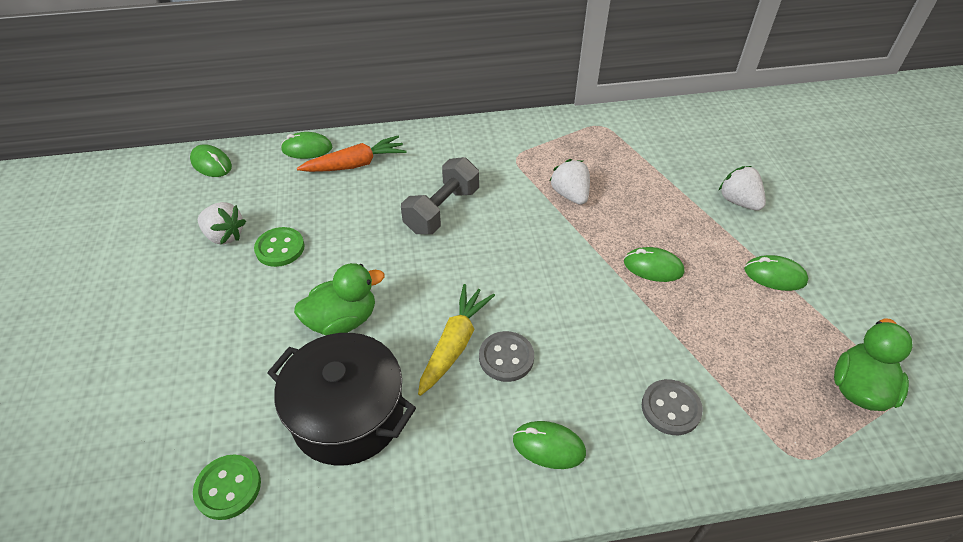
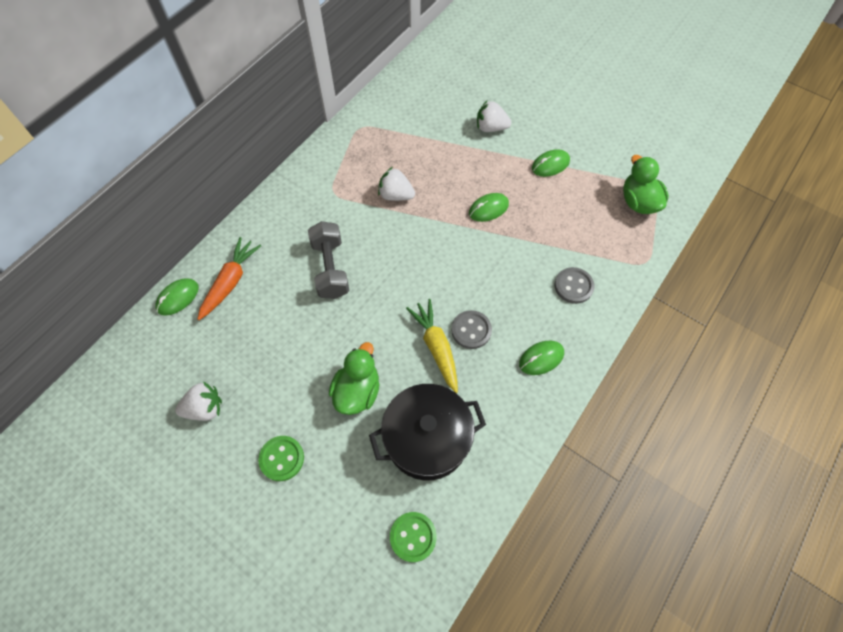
camera: 45 degrees left, 15 degrees up
green mouse [190,144,232,177] -> none
green button [254,227,304,267] -> green button moved to [258,436,304,481]

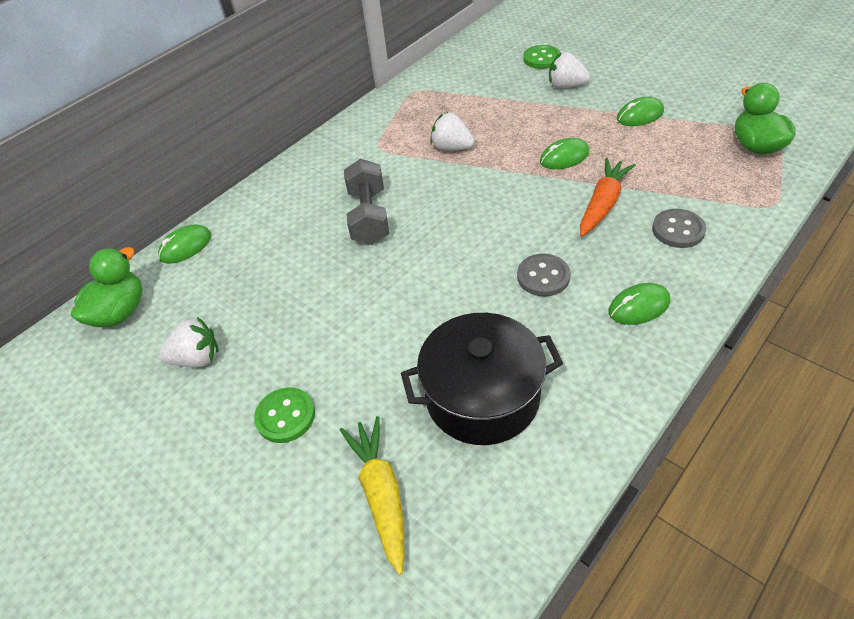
camera: 10 degrees right, 15 degrees down
orange carrot [197,237,261,320] -> orange carrot moved to [580,158,636,237]
green duck [329,342,380,415] -> green duck moved to [71,247,143,327]
green button [390,512,437,562] -> green button moved to [523,45,561,69]
yellow carrot [406,299,458,393] -> yellow carrot moved to [340,416,404,575]

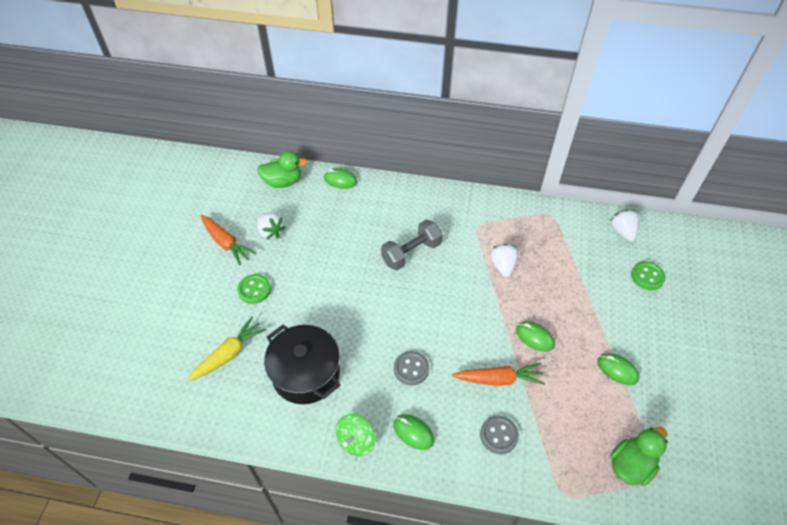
camera: 55 degrees right, 5 degrees up
white strawberry [549,52,590,88] -> white strawberry moved to [610,210,639,241]
none -> orange carrot [201,215,256,266]
none -> green spinning top [336,414,376,456]

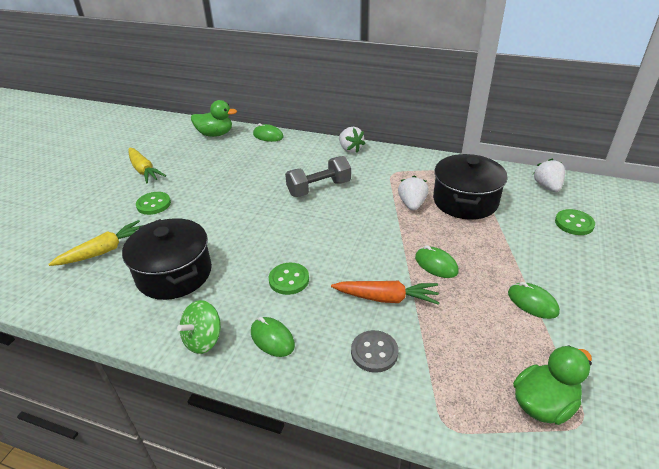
camera: 10 degrees right, 15 degrees down
orange carrot [201,215,256,266] -> yellow carrot [128,148,166,183]
white strawberry [257,213,286,240] -> white strawberry moved to [339,126,365,153]
grey button [394,351,429,385] -> green button [269,263,309,295]
none -> black pot [433,154,508,220]

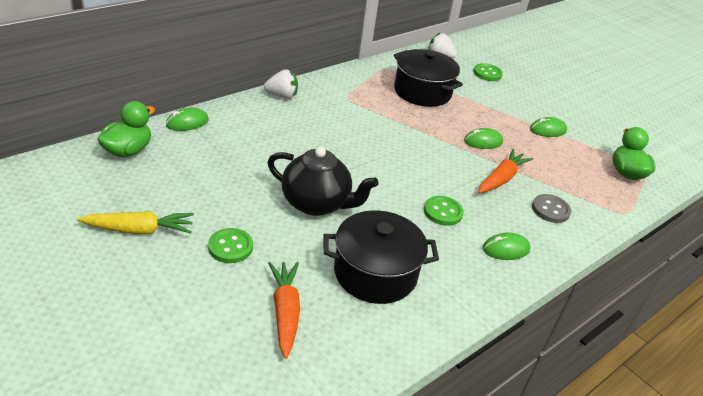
camera: 65 degrees left, 0 degrees up
yellow carrot [49,220,143,266] -> orange carrot [268,262,300,359]
green spinning top [177,300,221,354] -> none
grey dumbbell [285,156,351,197] -> none
white strawberry [398,175,429,211] -> none
none -> black teapot [268,147,378,216]

